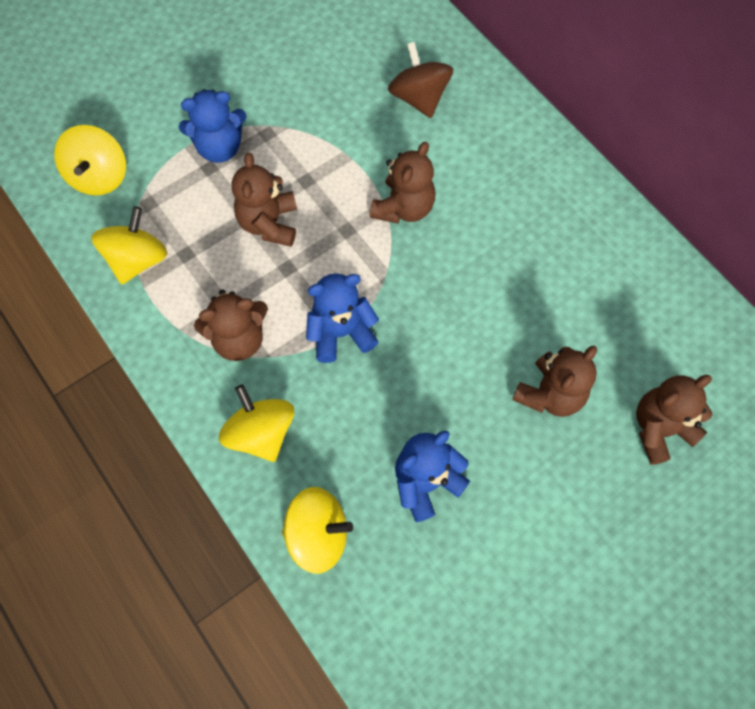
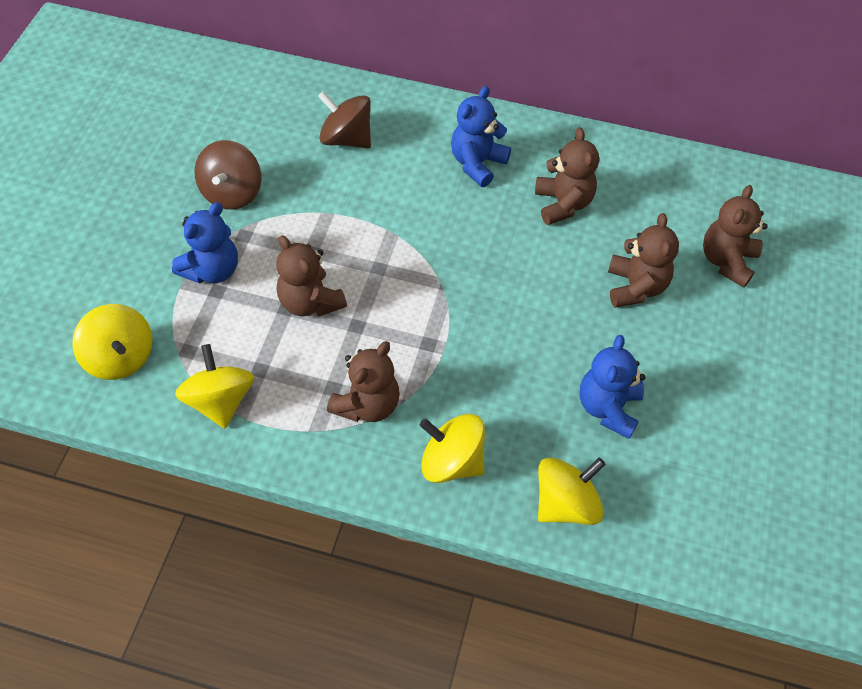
camera: 40 degrees left, 10 degrees down
blue teddy bear [306,273,379,363] -> blue teddy bear moved to [451,86,511,187]
brown teddy bear [370,142,435,223] -> brown teddy bear moved to [535,127,599,225]
none -> brown spinning top [194,140,261,210]

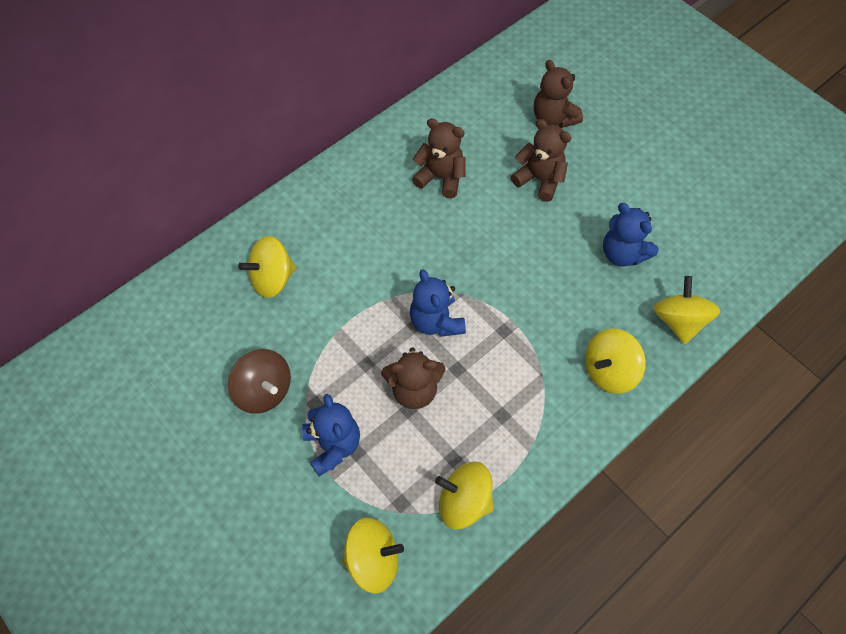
camera: 55 degrees left, 5 degrees up
brown spinning top [318,91,371,148] -> yellow spinning top [238,236,296,298]
brown teddy bear [327,341,400,422] -> none
blue teddy bear [451,86,511,187] -> blue teddy bear moved to [410,269,466,337]

